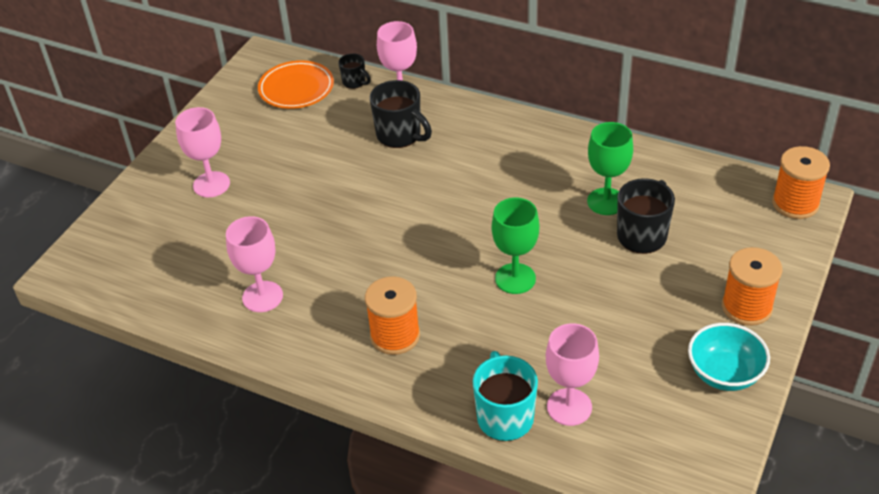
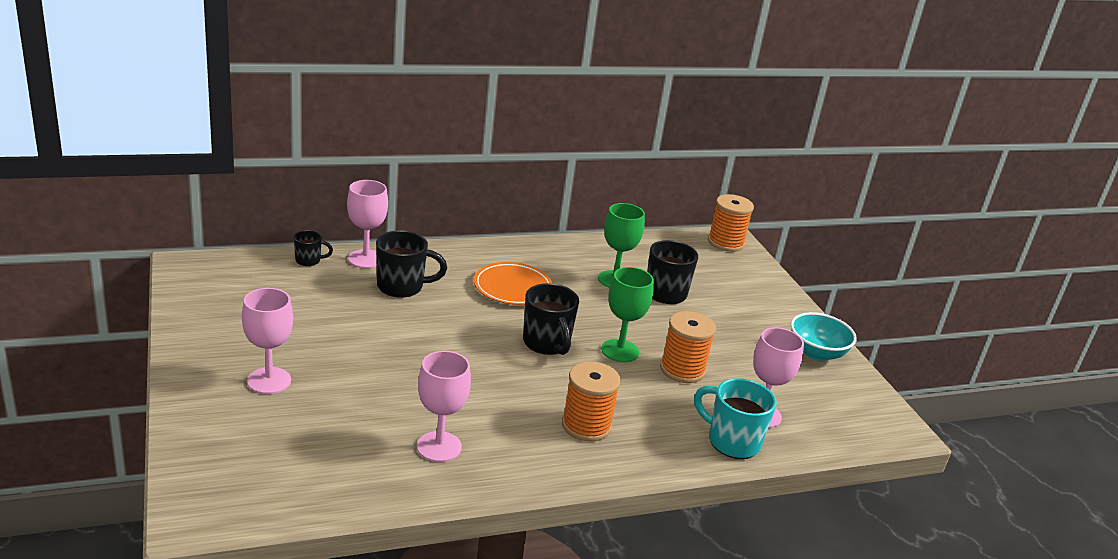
camera: 50 degrees left, 15 degrees down
orange plate [258,60,334,109] -> orange plate moved to [474,262,553,305]
orange spool [722,247,782,326] -> orange spool moved to [660,311,716,383]
none -> black mug [523,283,579,355]

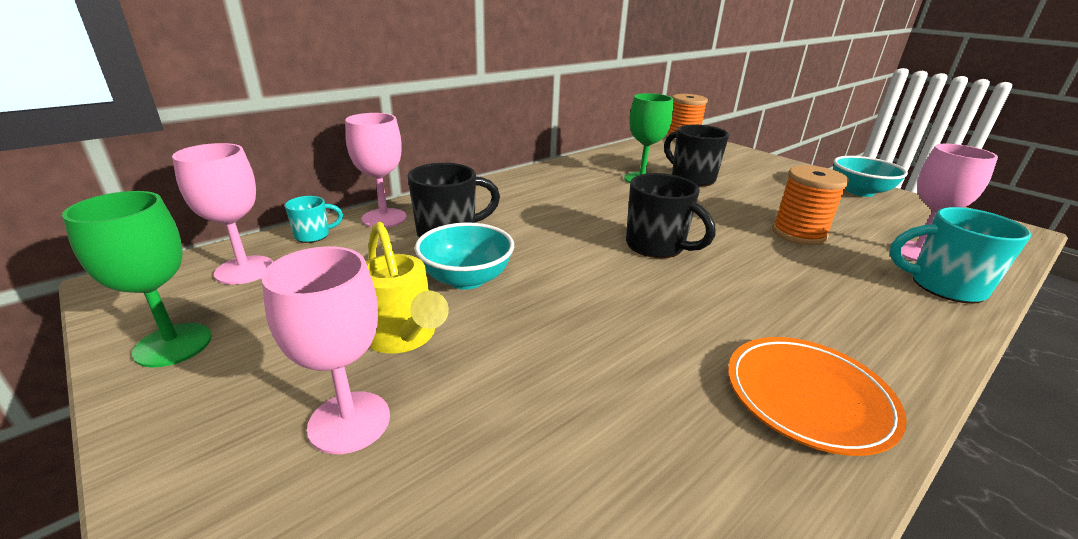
camera: 20 degrees left, 0 degrees up
black mug [294,230,333,266] -> turquoise mug [285,196,343,243]
pink goblet [417,351,471,462] -> pink goblet moved to [172,143,273,285]
orange plate [474,262,553,305] -> orange plate moved to [728,337,907,456]
orange spool [562,361,621,442] -> none
green goblet [601,267,654,362] -> green goblet moved to [62,191,212,368]
none -> yellow watering can [366,222,449,354]
none -> turquoise bowl [415,223,514,290]

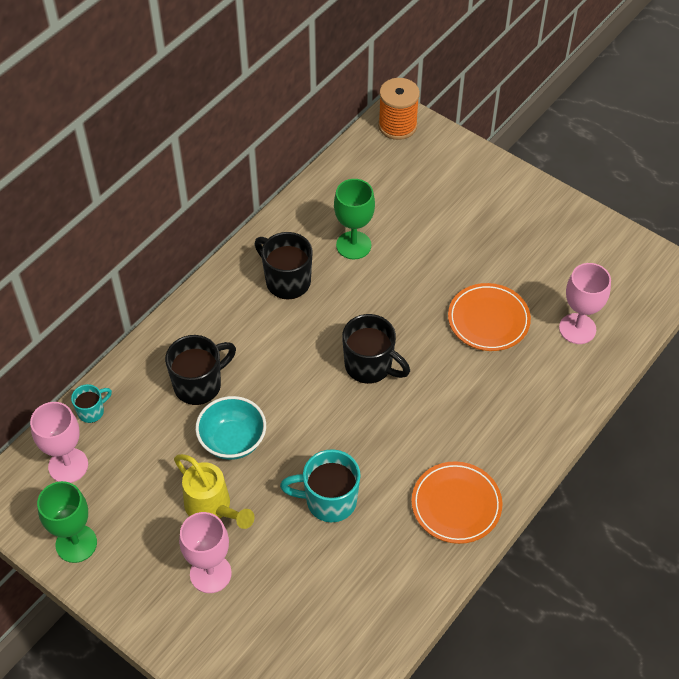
camera: 10 degrees left, 25 degrees up
pink goblet [345,113,407,228] -> none
black mug [664,125,729,186] -> black mug moved to [255,232,312,300]
orange spool [772,165,849,245] -> orange plate [448,283,531,351]
turquoise bowl [834,156,908,197] -> none
turquoise mug [890,207,1031,304] -> turquoise mug moved to [280,449,361,522]

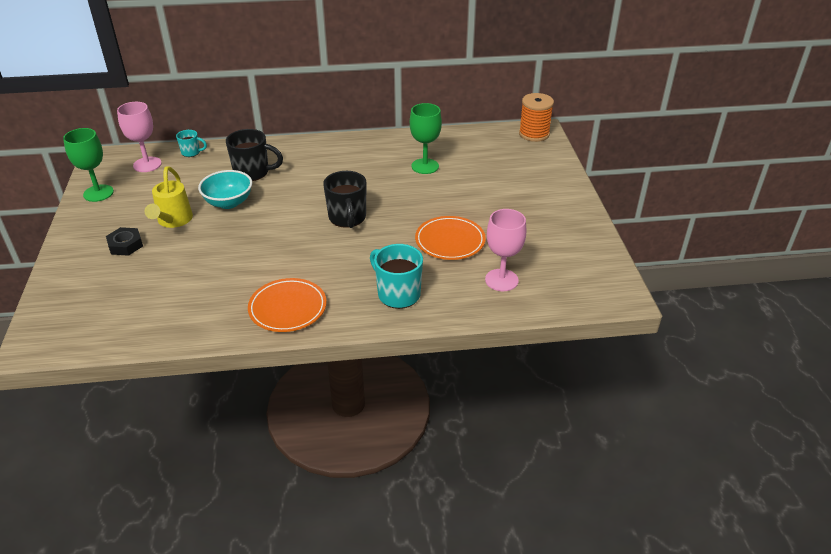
camera: 45 degrees right, 15 degrees down
pink goblet [179,512,232,593] -> black nut [106,227,143,256]
black mug [255,232,312,300] -> none
turquoise mug [280,449,361,522] -> turquoise mug moved to [370,244,423,309]

